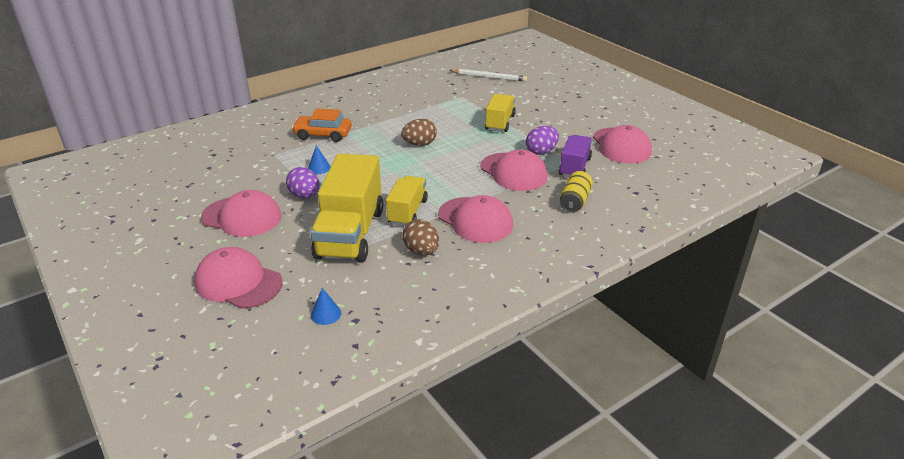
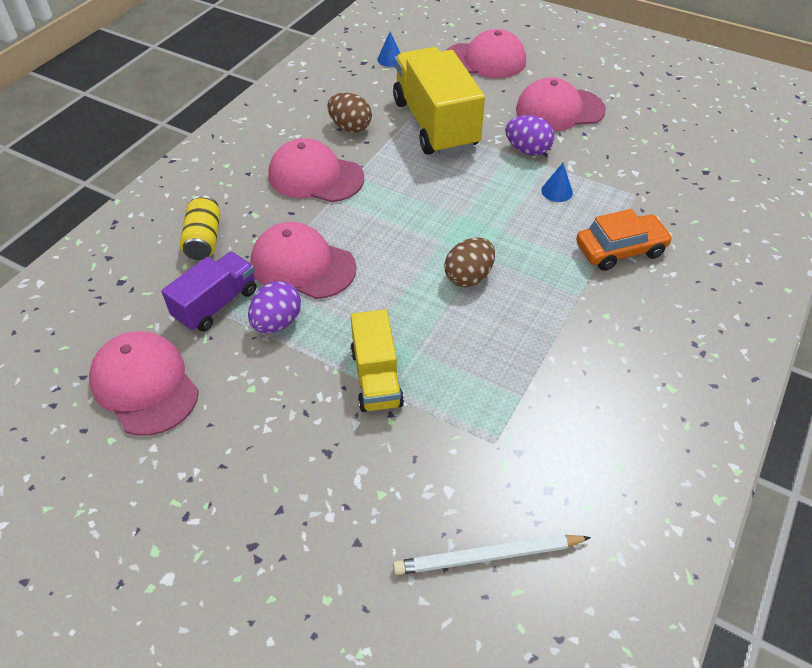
camera: 155 degrees right, 15 degrees up
yellow truck [386,176,428,226] -> none
purple truck [559,135,592,177] -> purple truck turned 135 degrees counterclockwise [161,252,256,332]

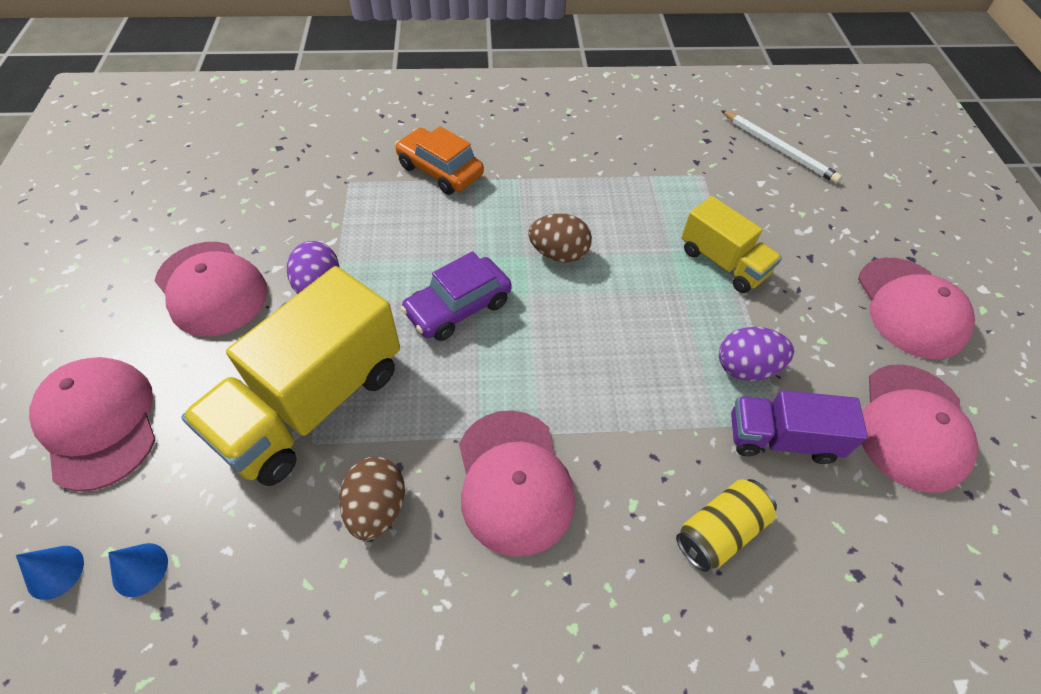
camera: 125 degrees left, 5 degrees up
pink cap [251,222,357,299] -> pink cap moved to [858,258,975,359]
yellow truck [351,309,404,412] -> yellow truck turned 90 degrees clockwise [681,196,782,293]
blue cone [541,163,573,202] -> blue cone moved to [16,546,84,600]
none -> purple car [401,251,512,341]

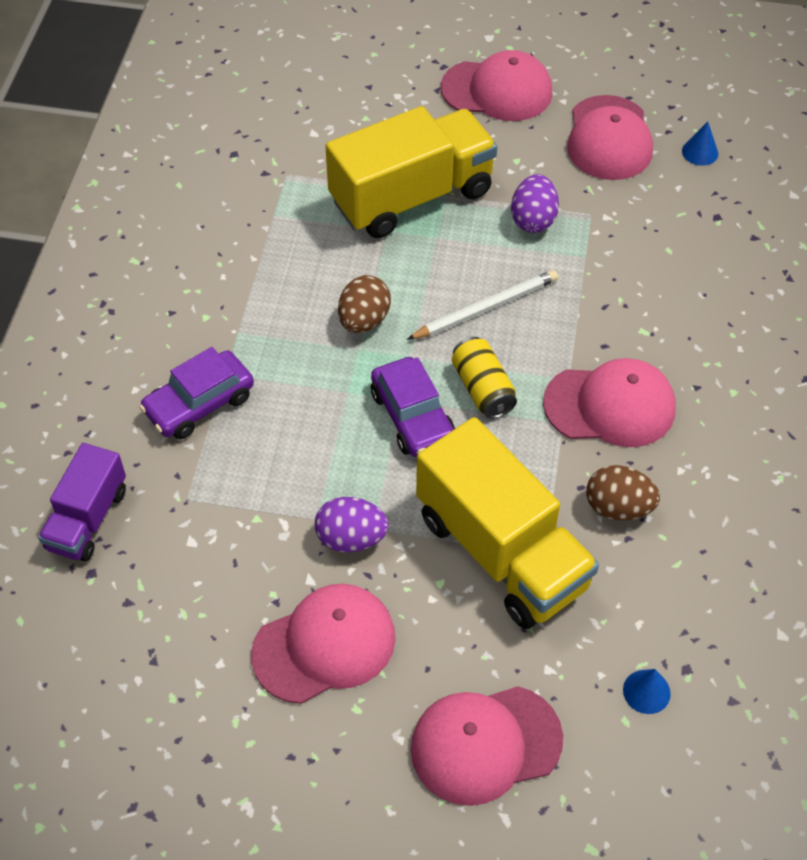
camera: 75 degrees left, 0 degrees up
blue cone [16,546,84,600] -> blue cone moved to [682,122,718,166]
orange car [395,126,484,195] -> purple car [139,347,254,439]
yellow can [676,479,777,572] -> yellow can moved to [452,337,517,419]
yellow truck [681,196,782,293] -> yellow truck [325,106,497,238], size x1.77
white pencil [721,110,842,184] -> white pencil moved to [407,270,558,340]
purple truck [731,390,868,464] -> purple truck moved to [38,443,126,562]
pink cap [862,364,978,493] -> pink cap turned 60 degrees clockwise [567,95,653,180]

